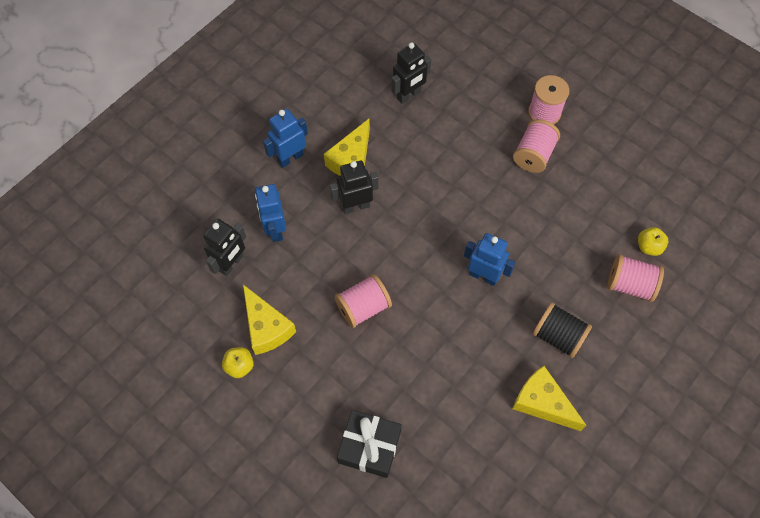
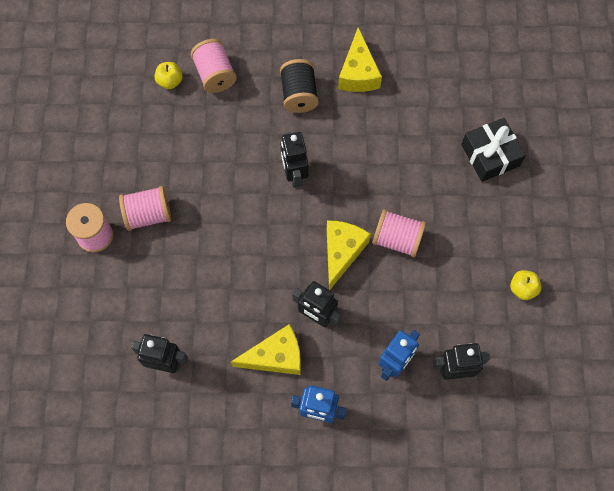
camera: 130 degrees left, 5 degrees up
yellow cheese [243,285,296,355] -> yellow cheese moved to [327,220,371,290]
blue robot [464,233,516,286] -> black robot [280,132,309,188]

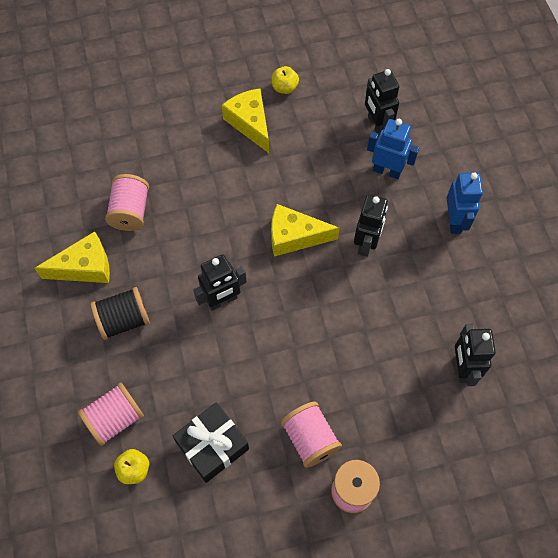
camera: 105 degrees left, 5 degrees down
yellow cheese [231,324,301,375] -> yellow cheese moved to [222,88,269,153]
pink spool [373,209,426,257] -> pink spool moved to [105,174,149,231]
black gift [461,118,526,182] -> black gift moved to [172,402,249,483]

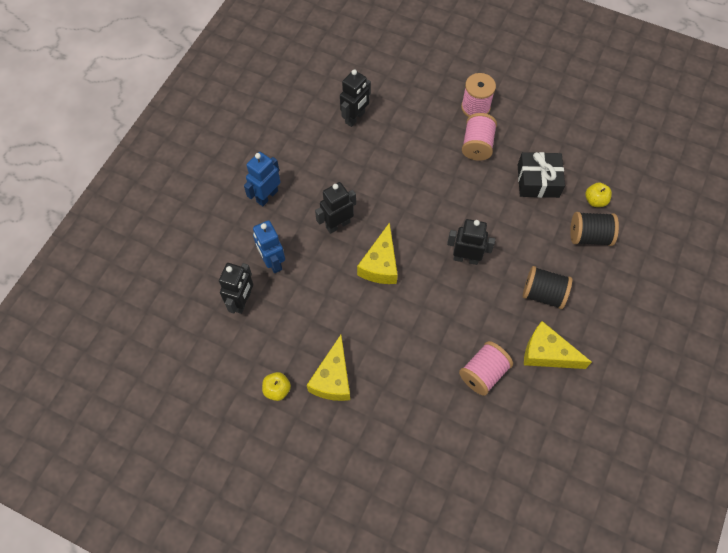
camera: 140 degrees left, 0 degrees up
pink spool [78,383,144,446] -> black spool [570,212,619,246]
yellow cheese [271,204,340,257] -> yellow cheese turned 60 degrees clockwise [357,222,398,284]

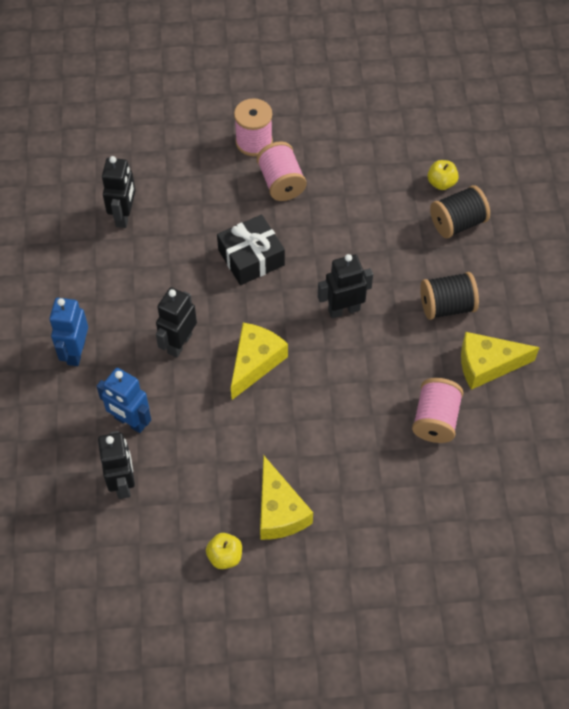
camera: 30 degrees left, 5 degrees down
yellow cheese [357,222,398,284] -> yellow cheese turned 135 degrees counterclockwise [231,323,288,400]
black gift [518,152,565,198] -> black gift moved to [217,214,285,285]

